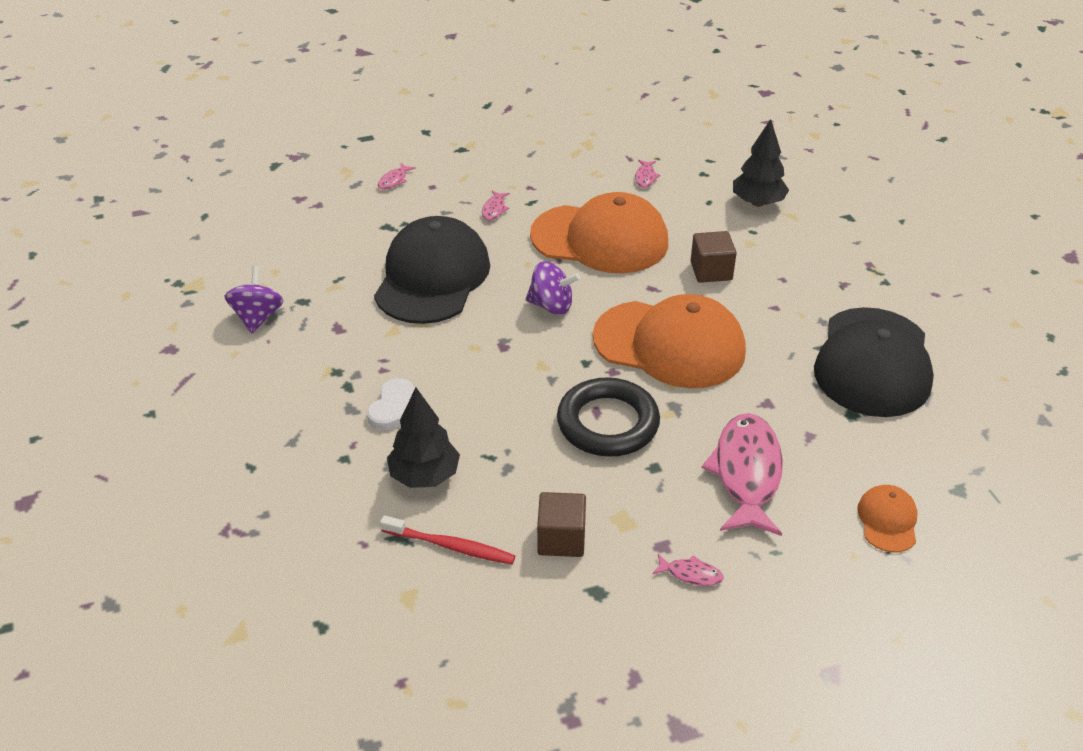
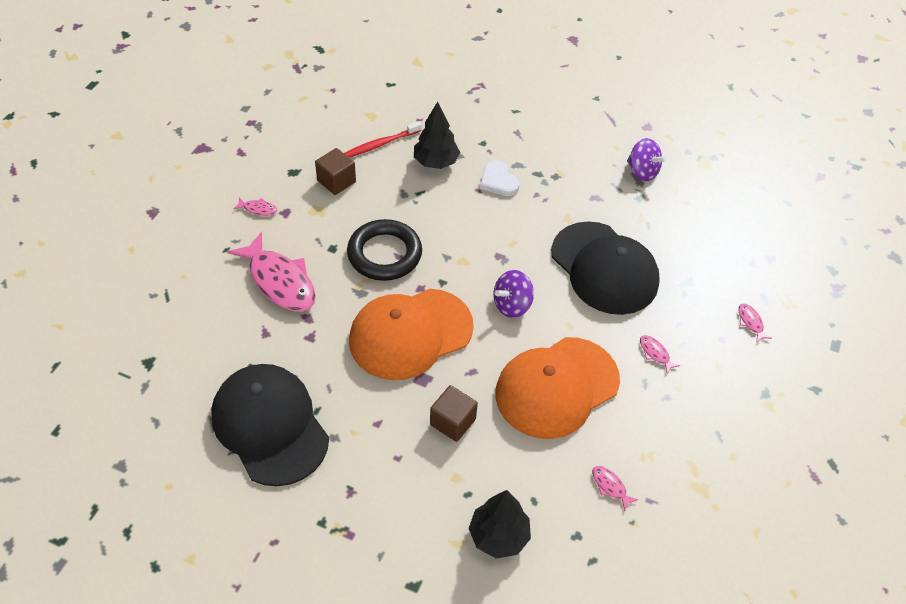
camera: 130 degrees right, 10 degrees up
pink fish [652,554,724,586] -> pink fish turned 135 degrees counterclockwise [233,198,277,216]
orange cap [857,485,918,552] -> none

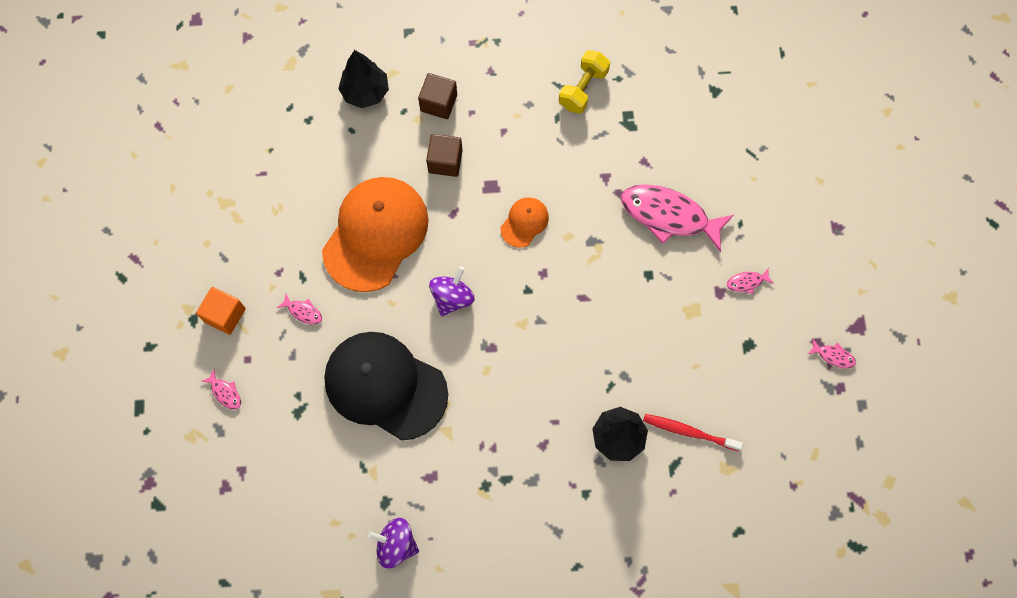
camera: 155 degrees right, 20 degrees up
black cap [211,364,329,486] -> yellow dumbbell [559,50,610,114]
brown cube [315,148,356,195] -> brown cube moved to [418,73,457,119]
red toothbrush [344,121,422,157] -> red toothbrush turned 105 degrees counterclockwise [643,414,743,451]
black ring [347,219,422,281] -> none
orange cap [349,289,474,380] -> orange cap [501,197,549,248], size x0.45
white heart [480,160,520,196] -> none
pink fish [592,466,639,511] -> pink fish moved to [807,339,856,368]
none -> orange cube [196,287,246,335]

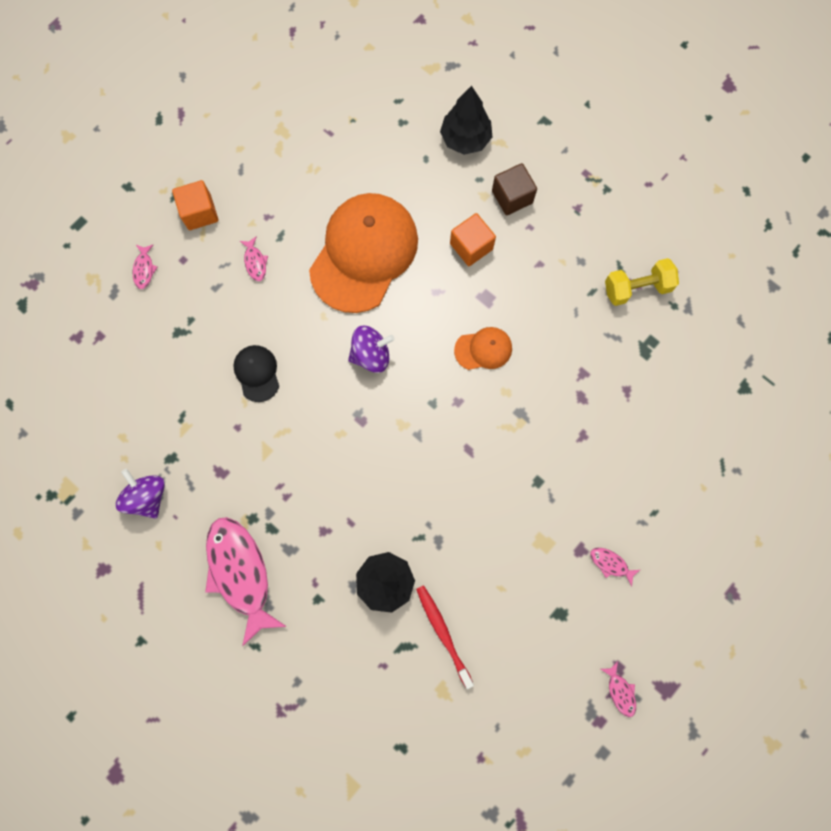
camera: 45 degrees right, 5 degrees up
orange cap [322,177,429,292] -> orange cap turned 45 degrees counterclockwise [309,193,418,313]
black cap [324,332,448,440] -> black cap [233,345,279,402], size x0.45
brown cube [426,134,463,177] -> orange cube [450,213,496,266]
pink fish [621,184,734,252] -> pink fish moved to [205,517,287,647]

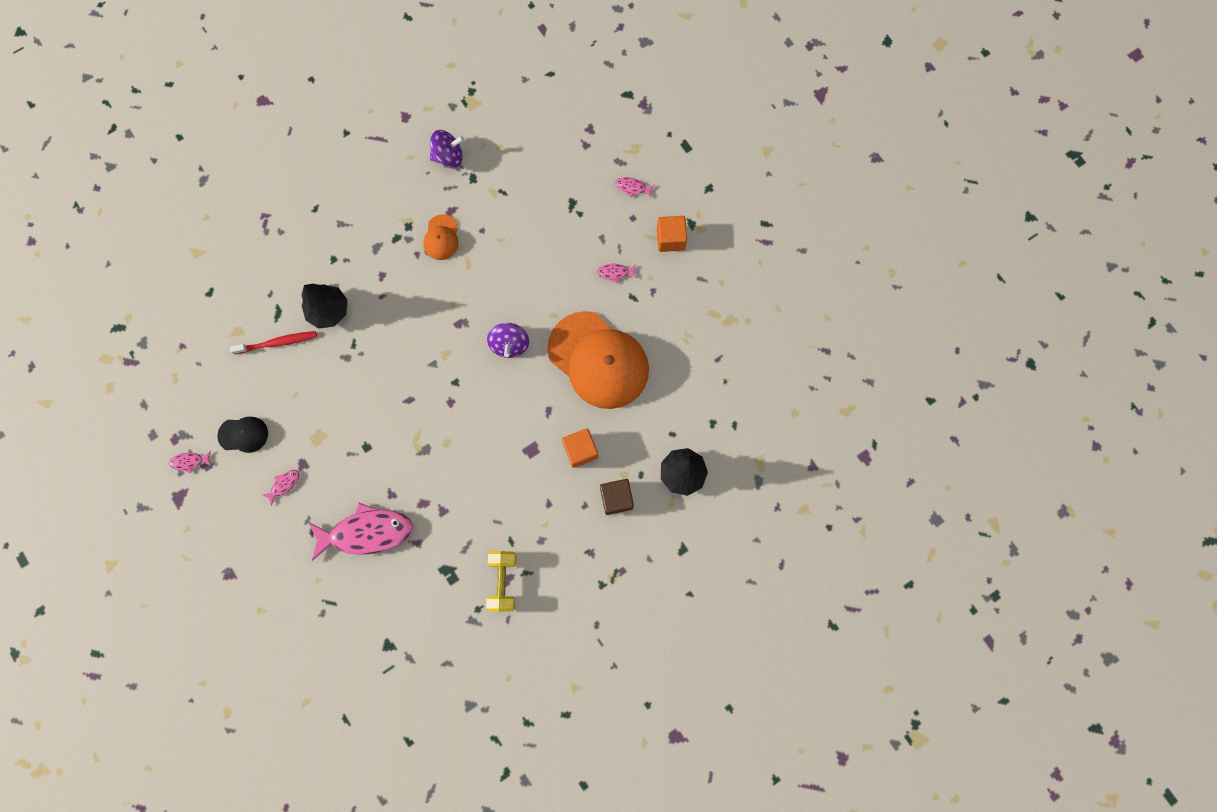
camera: 105 degrees right, 0 degrees up
pink fish [205,517,287,647] -> pink fish moved to [308,503,413,561]
black cap [233,345,279,402] -> black cap moved to [217,416,268,453]
orange cap [454,327,512,370] -> orange cap moved to [423,214,459,260]

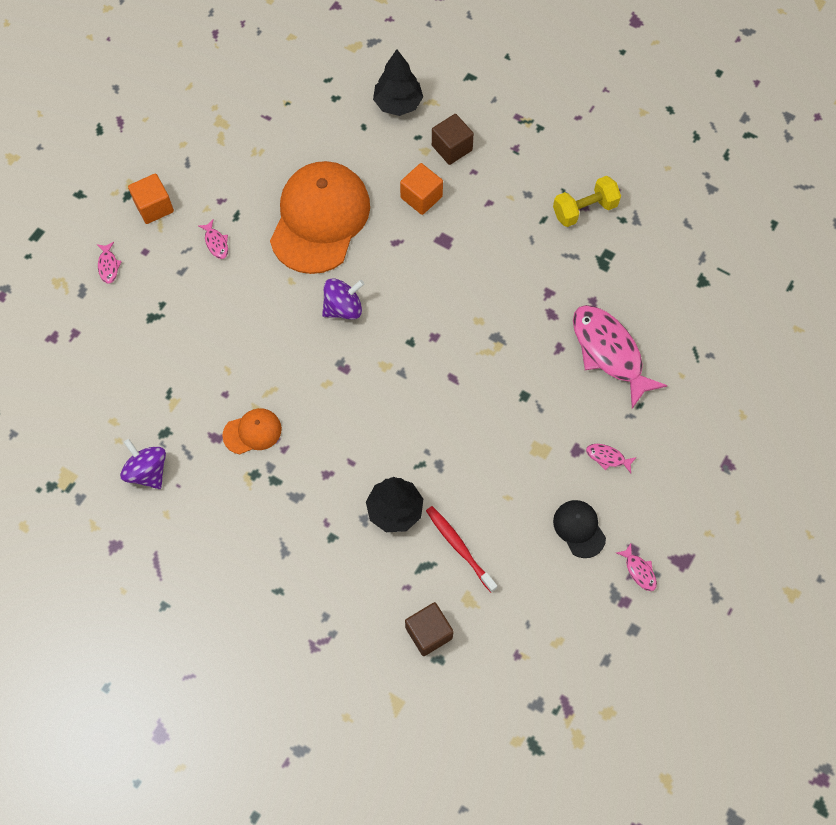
camera: 115 degrees left, 10 degrees down
none -> brown cube [405,602,454,656]

